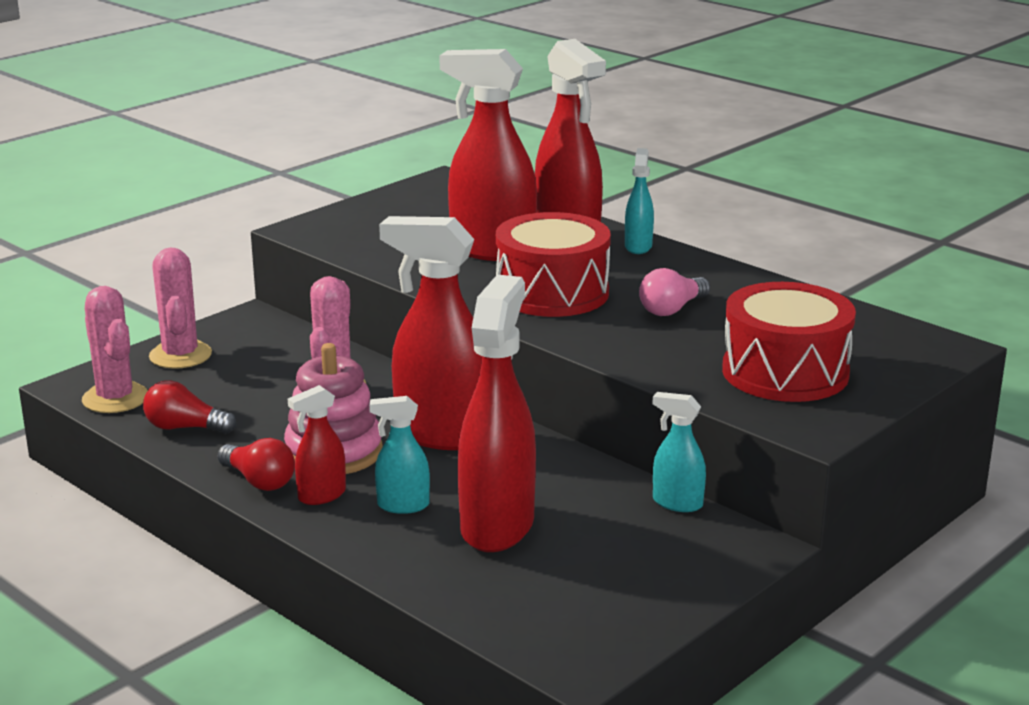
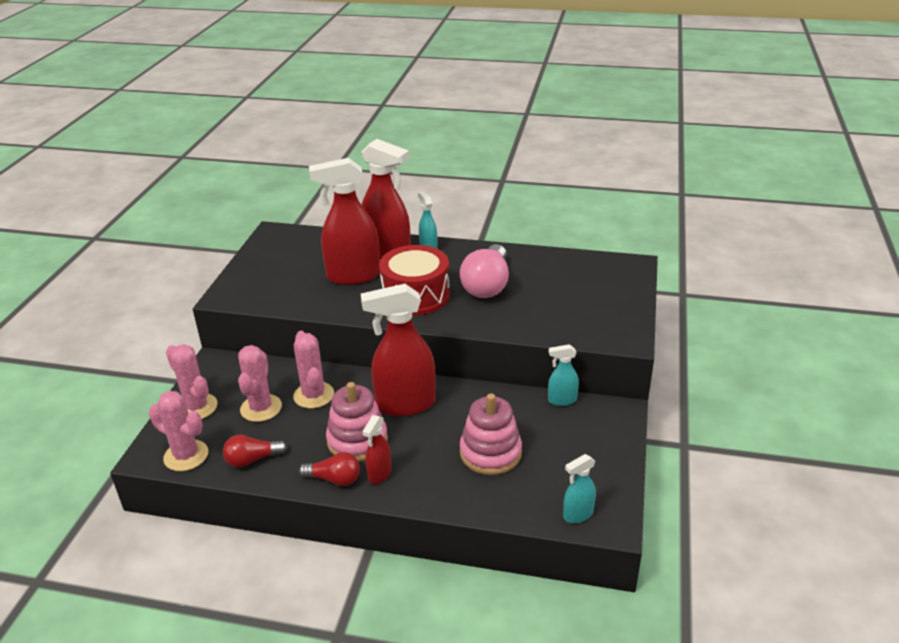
camera: 30 degrees left, 10 degrees up
turquoise spray bottle [369,396,430,514] -> turquoise spray bottle moved to [563,454,596,523]
red spray bottle [457,275,536,552] -> pink stacking toy [460,393,522,475]
pink light bulb [639,268,710,316] -> pink light bulb [460,244,509,298], size x1.73
red drum [722,282,856,402] -> none
none -> pink cactus [238,345,282,422]

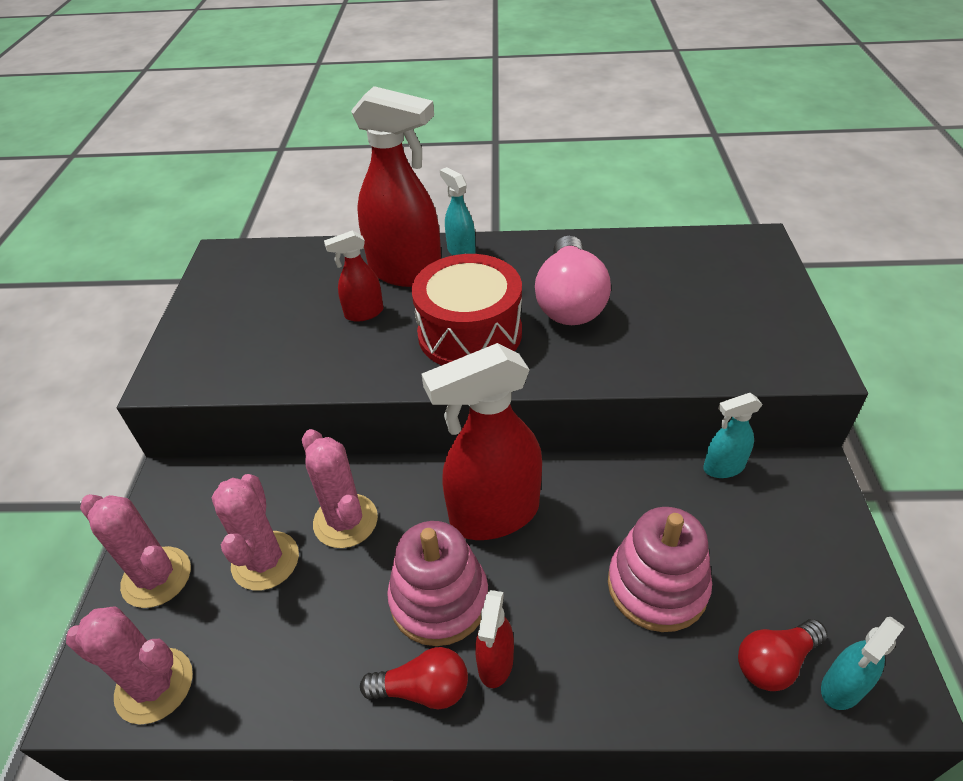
camera: 10 degrees left, 10 degrees up
red light bulb [223,434,287,468] -> red light bulb moved to [738,619,828,691]
red spray bottle [309,158,380,285] -> red spray bottle [324,230,383,322], size x0.49

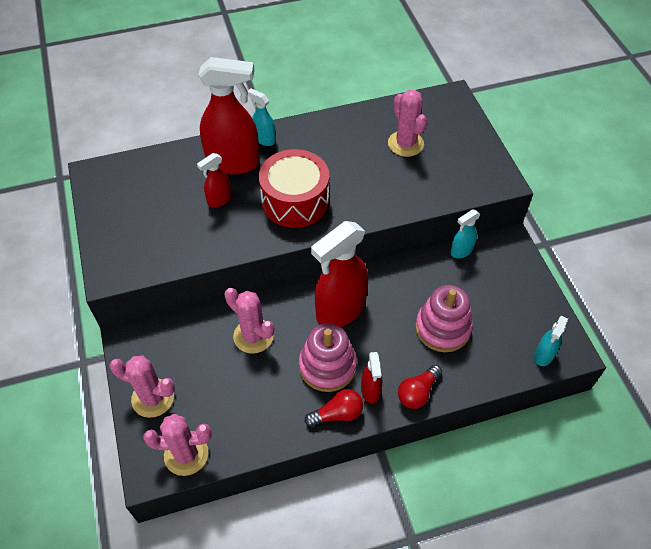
camera: 20 degrees left, 10 degrees up
pink cactus [212,474,299,590] -> pink cactus moved to [388,90,427,157]
pink light bulb [535,236,611,325] -> none
red light bulb [738,619,828,691] -> red light bulb moved to [398,365,442,409]

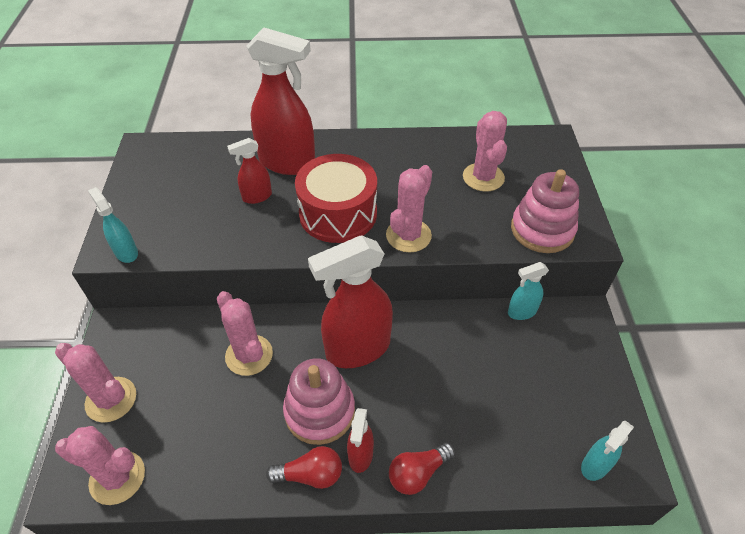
camera: 15 degrees right, 5 degrees down
turquoise spray bottle [248,88,276,146] -> turquoise spray bottle moved to [88,187,138,263]
pink stacking toy [415,285,473,352] -> pink stacking toy moved to [511,169,579,253]
none -> pink cactus [386,165,432,252]

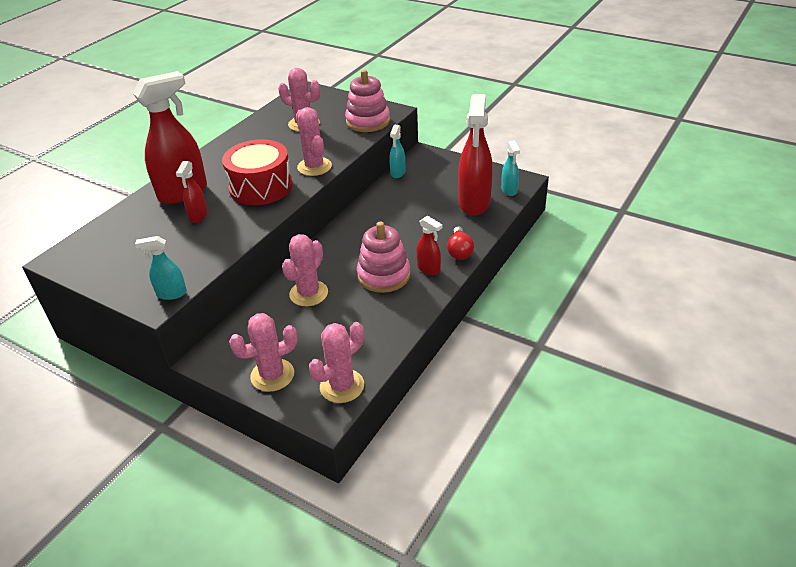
camera: 55 degrees left, 10 degrees down
pink cactus [217,291,273,376] -> pink cactus turned 60 degrees counterclockwise [282,234,328,306]
red light bulb [266,446,342,489] -> none
red spray bottle [308,235,393,368] -> red spray bottle moved to [458,94,493,216]

